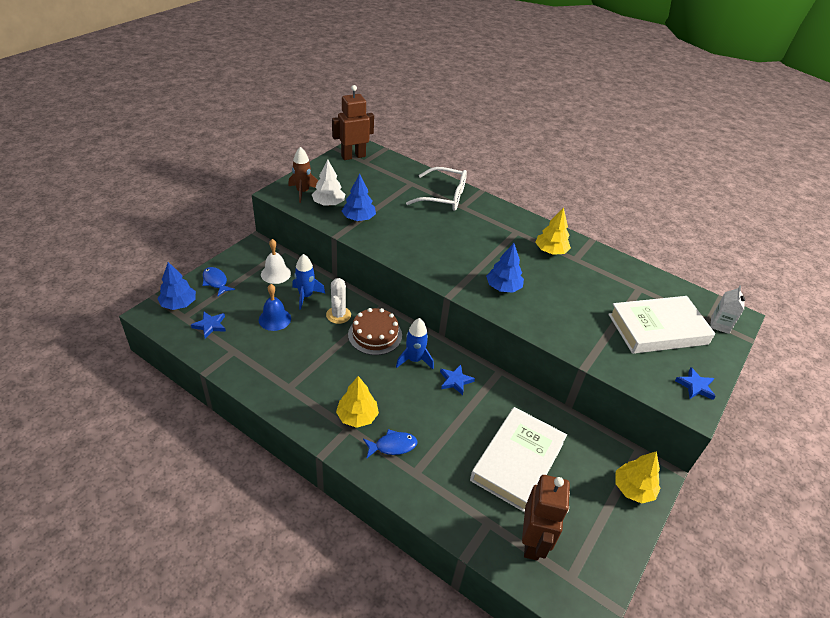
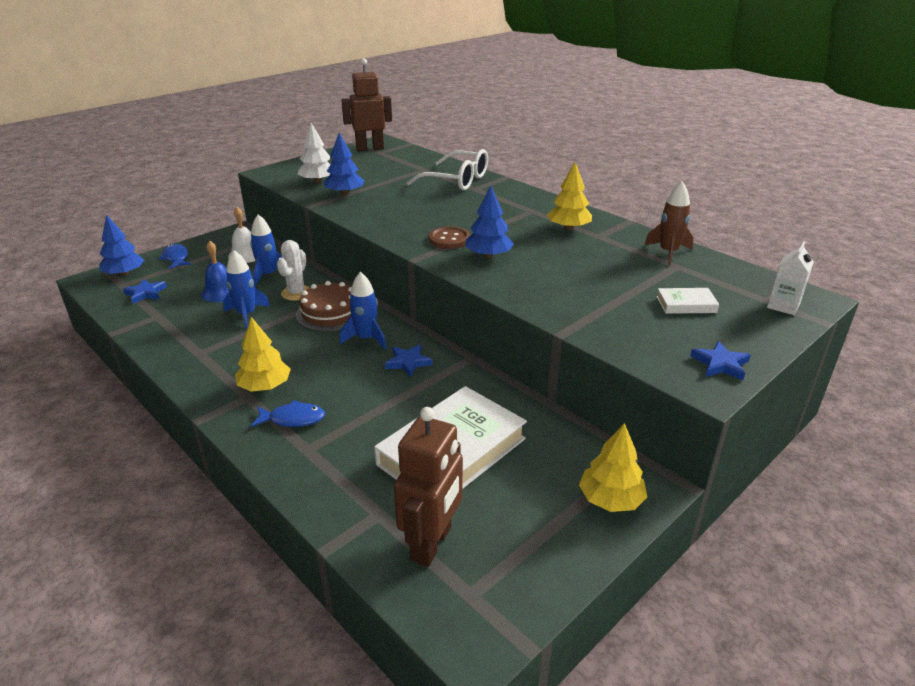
camera: 15 degrees right, 10 degrees down
brown rocket [288,147,318,203] -> brown rocket moved to [645,182,693,265]
white book [608,296,715,354] -> white book [656,288,719,314], size x0.44
none -> blue rocket [223,250,270,329]
none -> brown button [429,226,470,249]

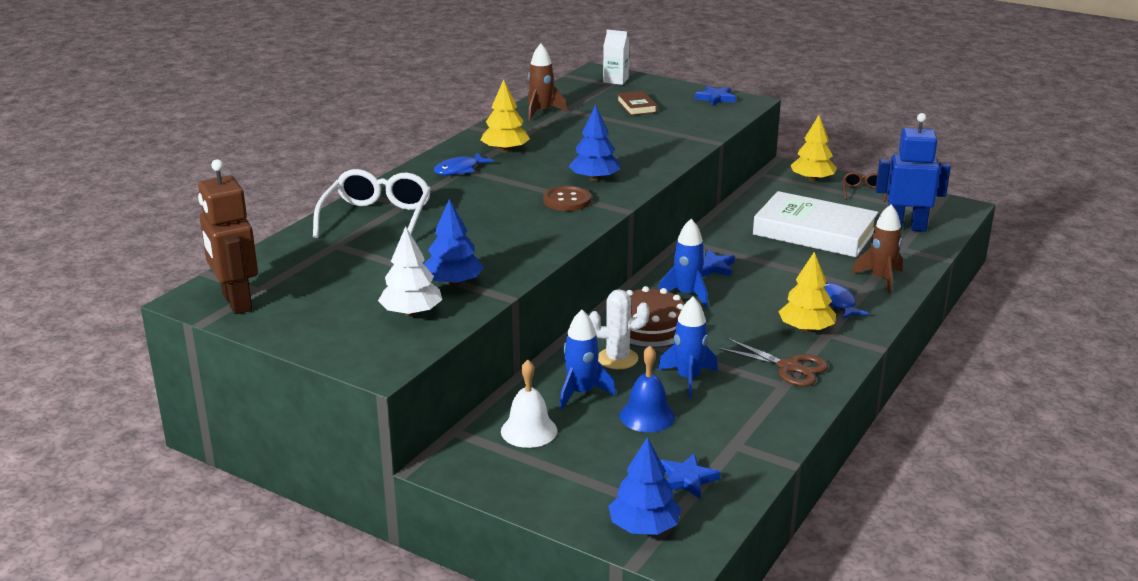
camera: 105 degrees left, 5 degrees down
blue fish [158,244,191,269] -> blue fish moved to [434,152,494,176]
brown robot [394,407,463,567] -> blue robot [876,113,951,232]
white book [656,288,719,314] -> brown book [617,91,657,115]
none -> brown scissors [717,338,828,387]
none -> brown glasses [843,172,887,202]
none -> brown rocket [852,204,903,294]

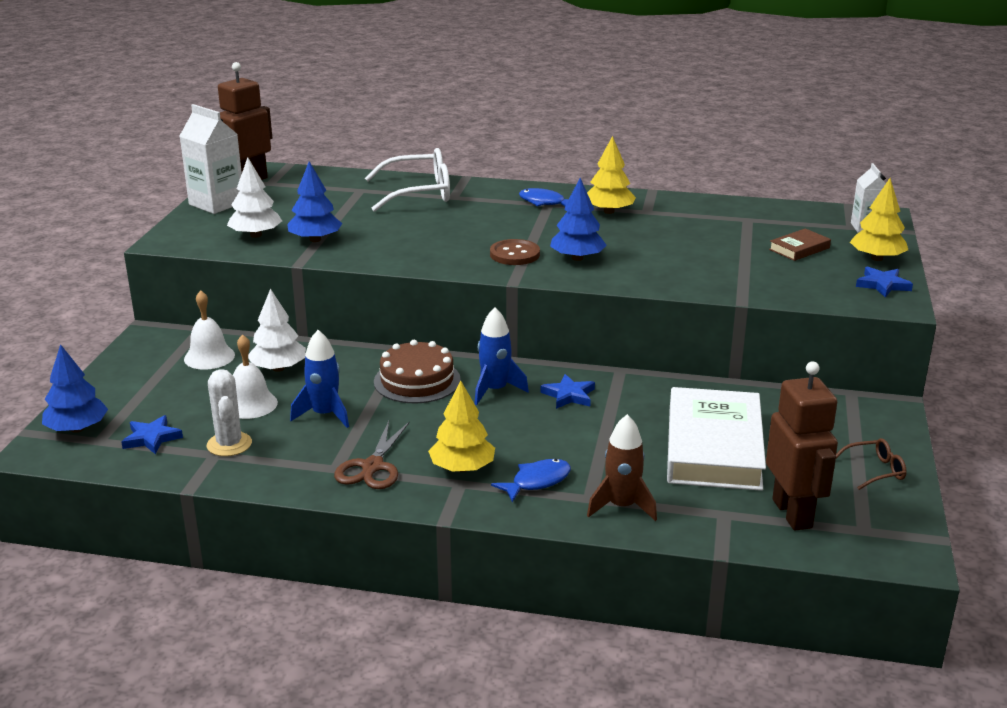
camera: 70 degrees right, 0 degrees up
brown rocket [528,44,567,121] -> none
blue rocket [560,310,616,409] -> white tree [248,289,306,372]
white cactus [589,289,649,369] -> white cactus moved to [207,369,252,456]
blue bell [619,346,675,432] -> white bell [233,334,278,419]
yellow tree [791,115,837,182] -> yellow tree moved to [850,178,908,261]
blue robot [876,113,951,232] -> brown robot [766,361,838,531]
none -> white carton [180,104,242,214]

